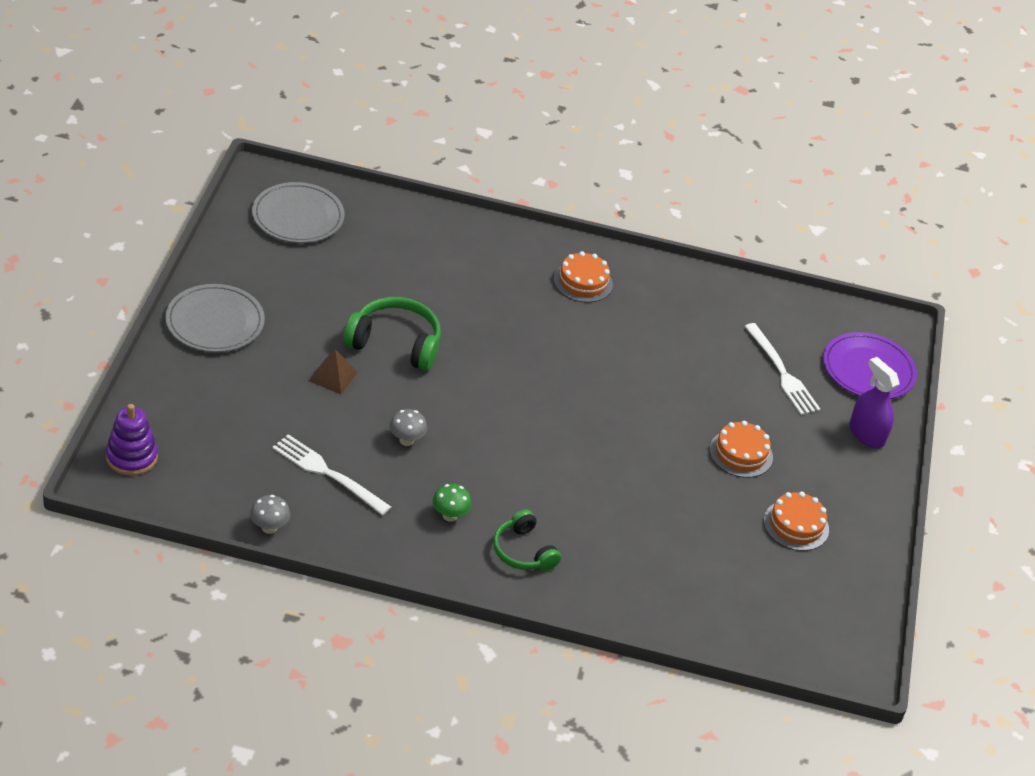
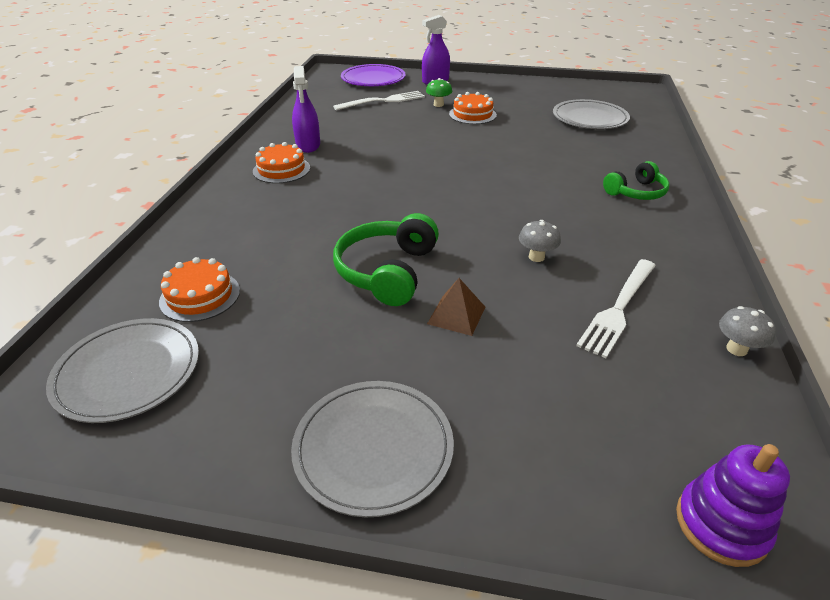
camera: 85 degrees left, 5 degrees down
green mushroom [433,484,472,522] -> green mushroom moved to [426,78,452,107]
orange cake [764,491,829,551] -> orange cake moved to [159,257,240,322]
none -> purple spray bottle [292,66,320,153]
none -> grey plate [553,99,630,129]

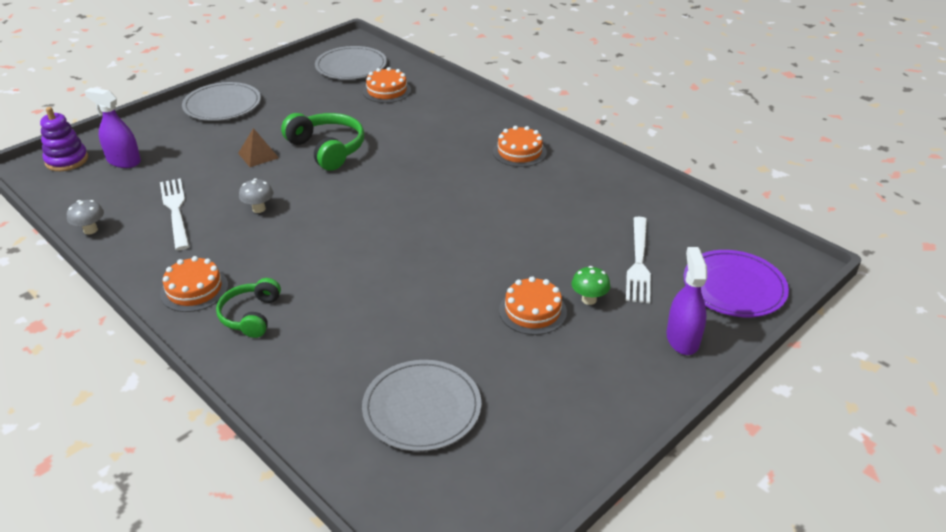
camera: 125 degrees right, 0 degrees up
purple spray bottle [292,66,320,153] -> purple spray bottle moved to [84,88,141,168]
none -> orange cake [160,256,228,312]

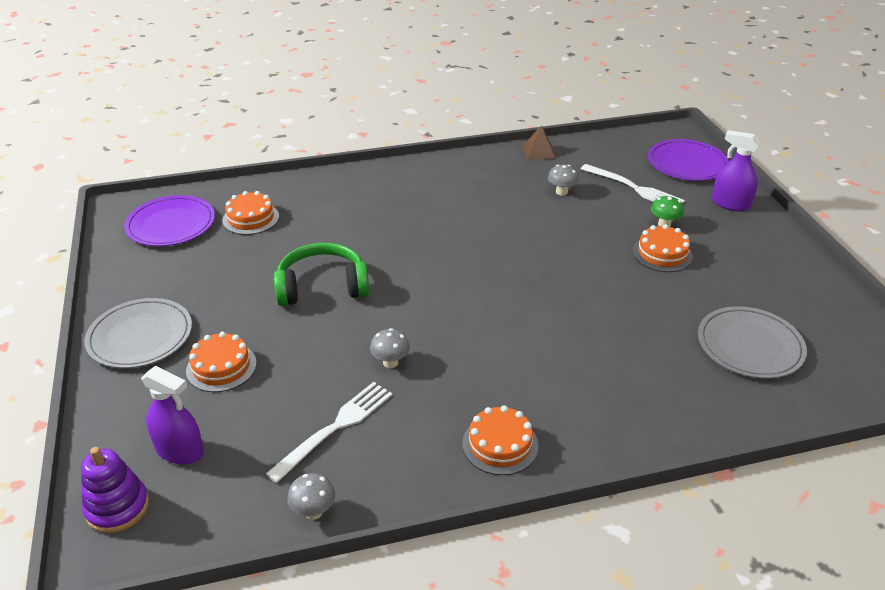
camera: 60 degrees left, 0 degrees up
purple spray bottle [84,88,141,168] -> purple spray bottle turned 120 degrees counterclockwise [141,366,204,465]
white fork [160,178,190,250] -> white fork turned 120 degrees clockwise [266,382,392,483]
green headphones [216,278,281,338] -> none
brown pyramid [238,128,279,167] -> brown pyramid moved to [523,126,556,160]
grey plate [315,46,387,80] -> purple plate [124,195,215,246]
orange cake [493,126,547,167] -> orange cake moved to [186,332,257,392]
none -> grey mushroom [548,165,579,195]

